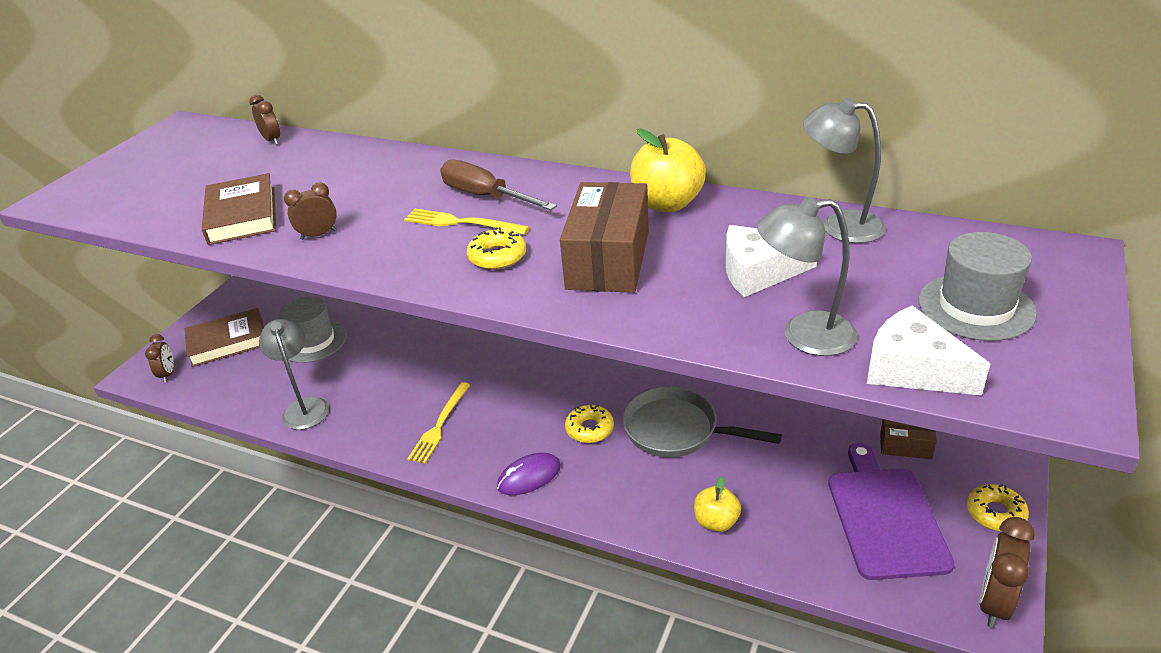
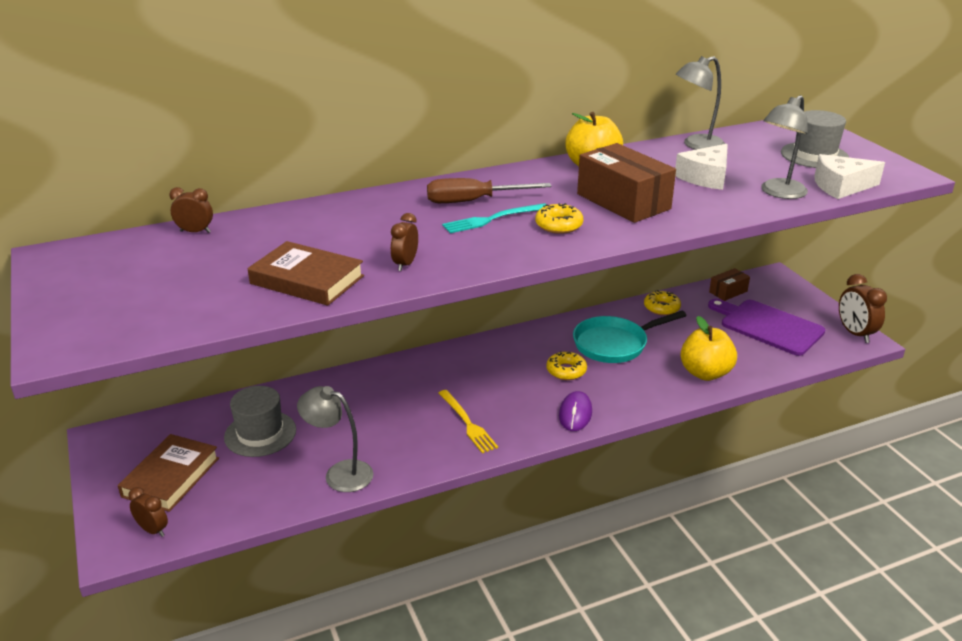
camera: 50 degrees left, 5 degrees down
yellow fork [404,209,530,235] -> turquoise fork [442,203,546,233]
grey pan [622,386,782,458] -> turquoise pan [573,311,687,363]
yellow apple [694,476,741,532] -> yellow apple [681,316,737,381], size x1.60
yellow donut [967,484,1029,532] -> yellow donut moved to [644,290,681,315]

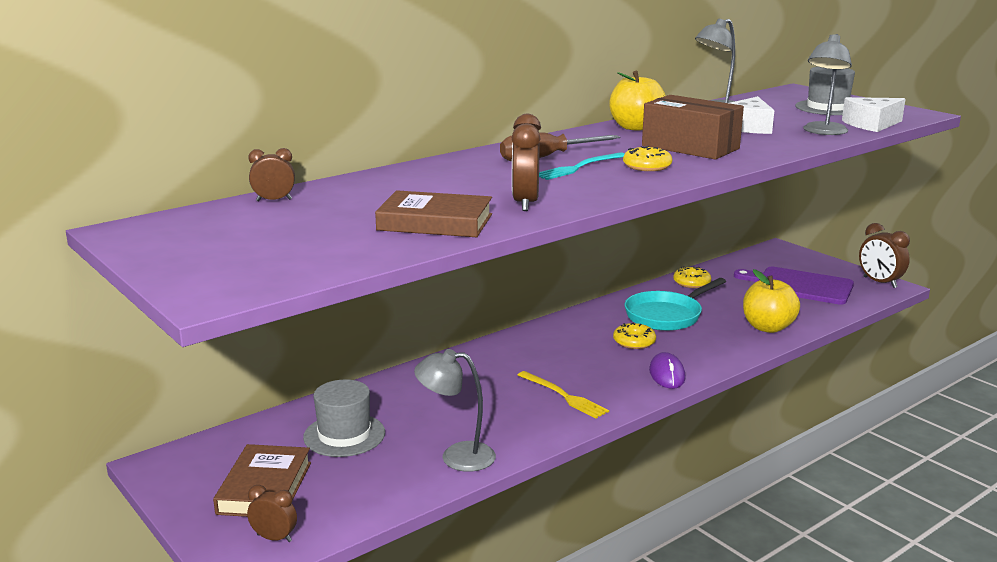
camera: 15 degrees left, 10 degrees down
brown clock [391,213,418,271] -> brown clock [512,114,541,211], size x1.61
brown box [709,268,750,301] -> none

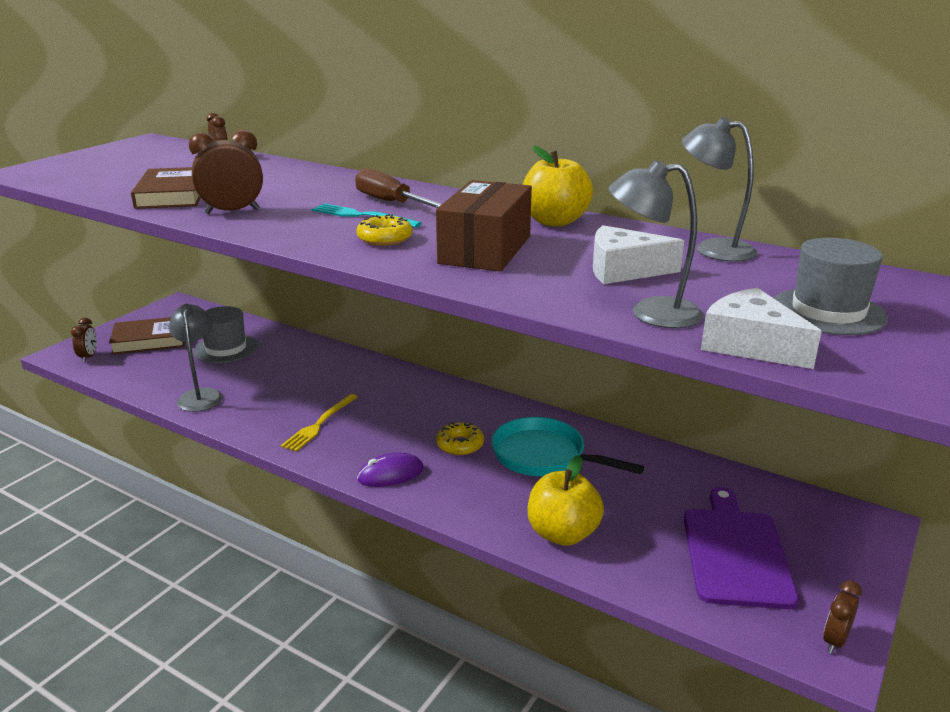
camera: 70 degrees right, 5 degrees up
yellow donut [673,266,711,288] -> none
brown clock [859,223,910,288] -> brown clock [823,580,862,653], size x0.62

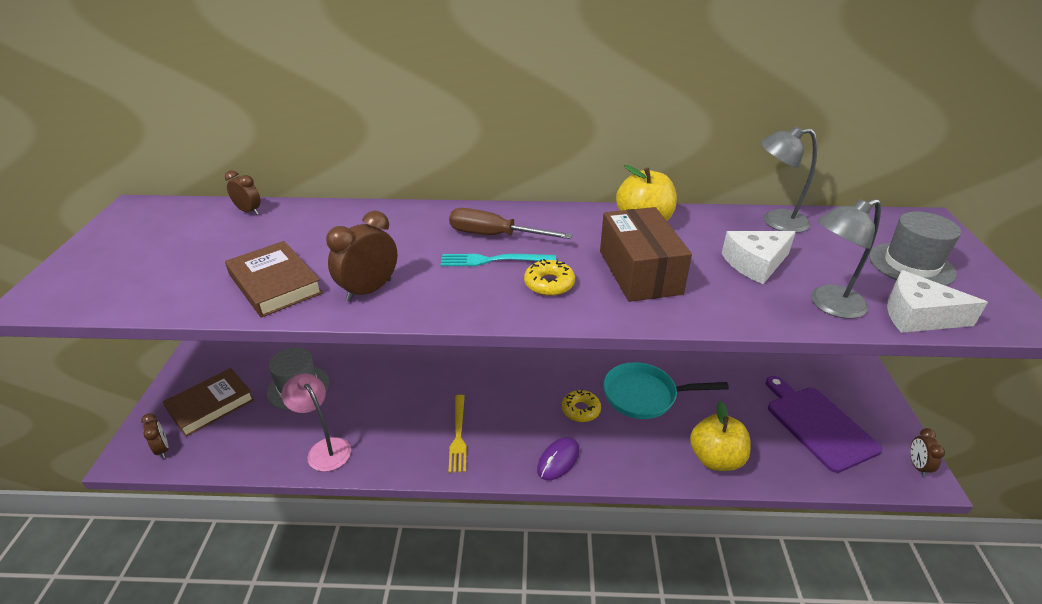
camera: 30 degrees left, 10 degrees up
grey lamp [169,304,223,412] -> pink lamp [281,373,351,472]

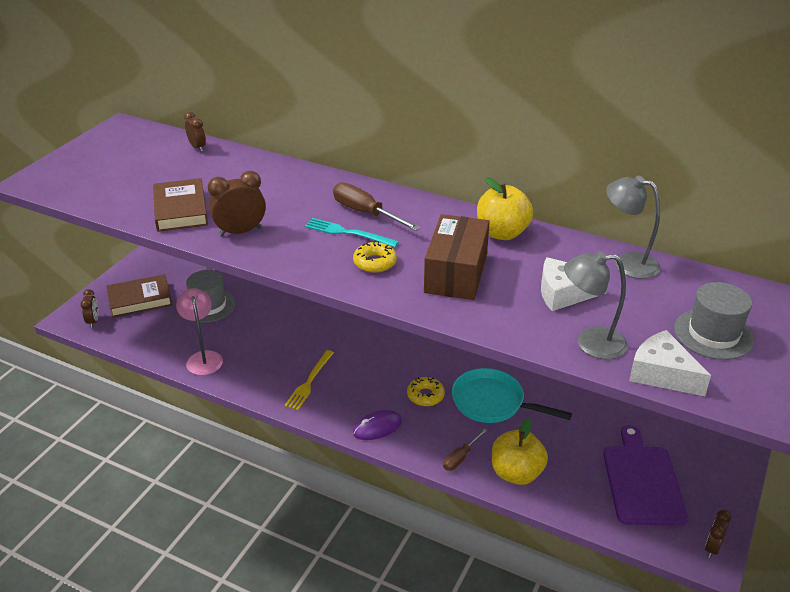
camera: 25 degrees right, 0 degrees up
none -> brown screwdriver [443,428,487,471]

